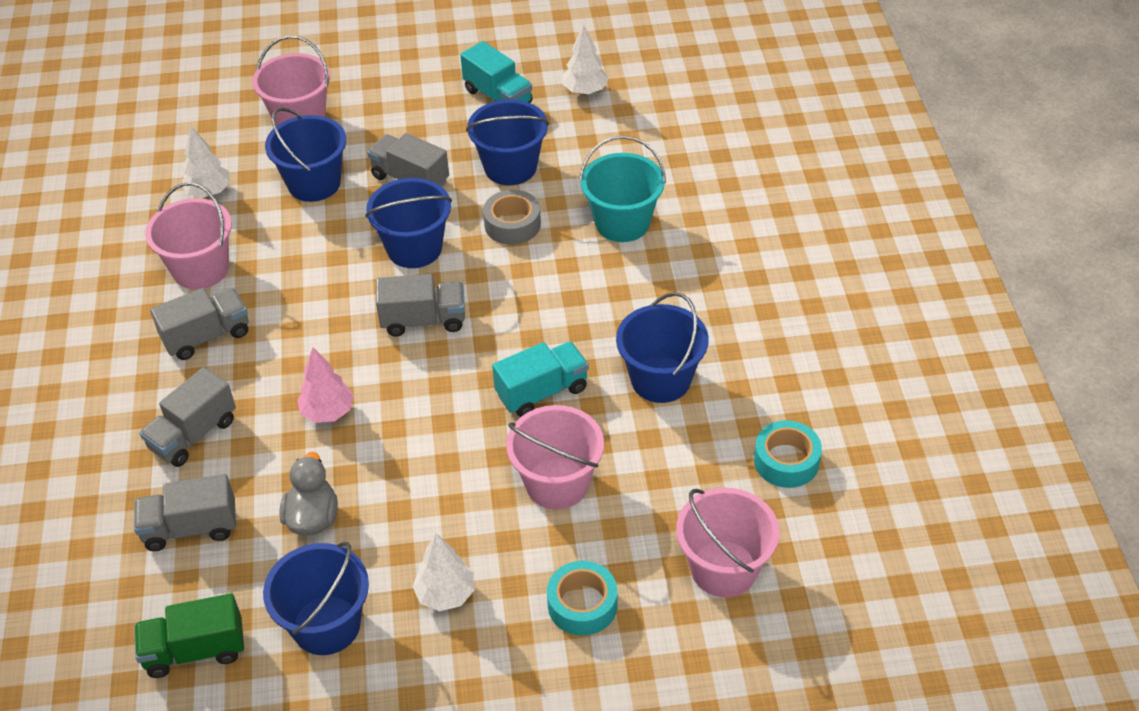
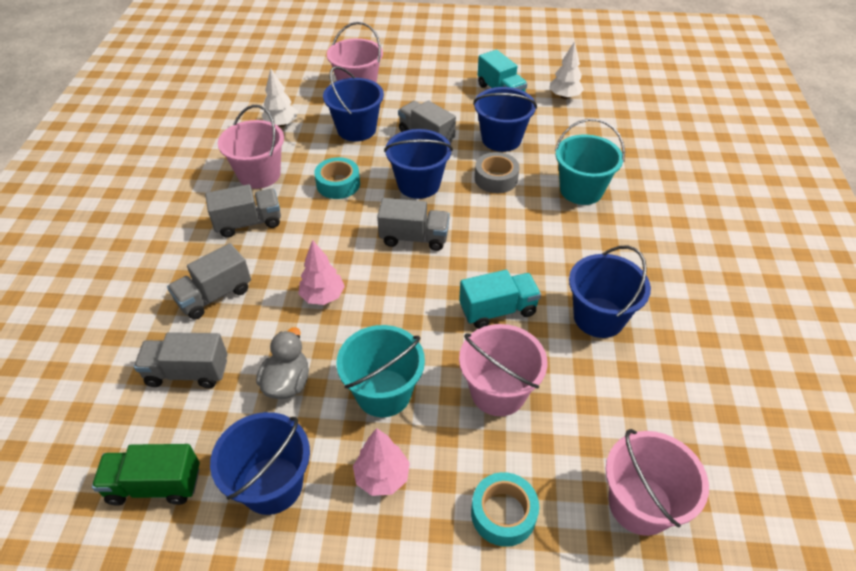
camera: 10 degrees right, 0 degrees up
white tree [412,533,474,611] -> pink tree [353,428,410,496]
turquoise tape [754,420,822,488] -> turquoise tape moved to [314,157,360,199]
none -> turquoise bucket [336,325,425,417]

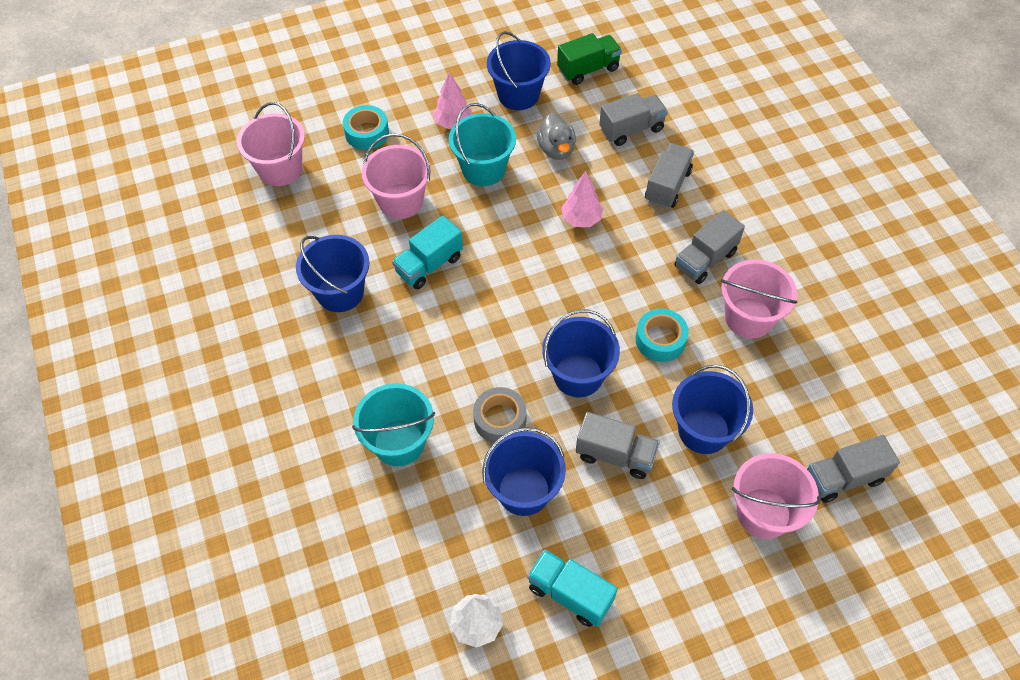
camera: 155 degrees right, 10 degrees up
white tree [262,68,298,127] -> none
grey truck [377,198,450,251] -> grey truck moved to [807,435,900,503]

